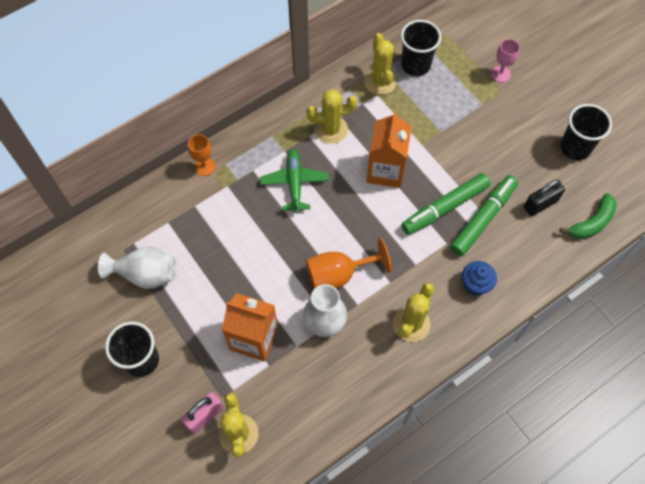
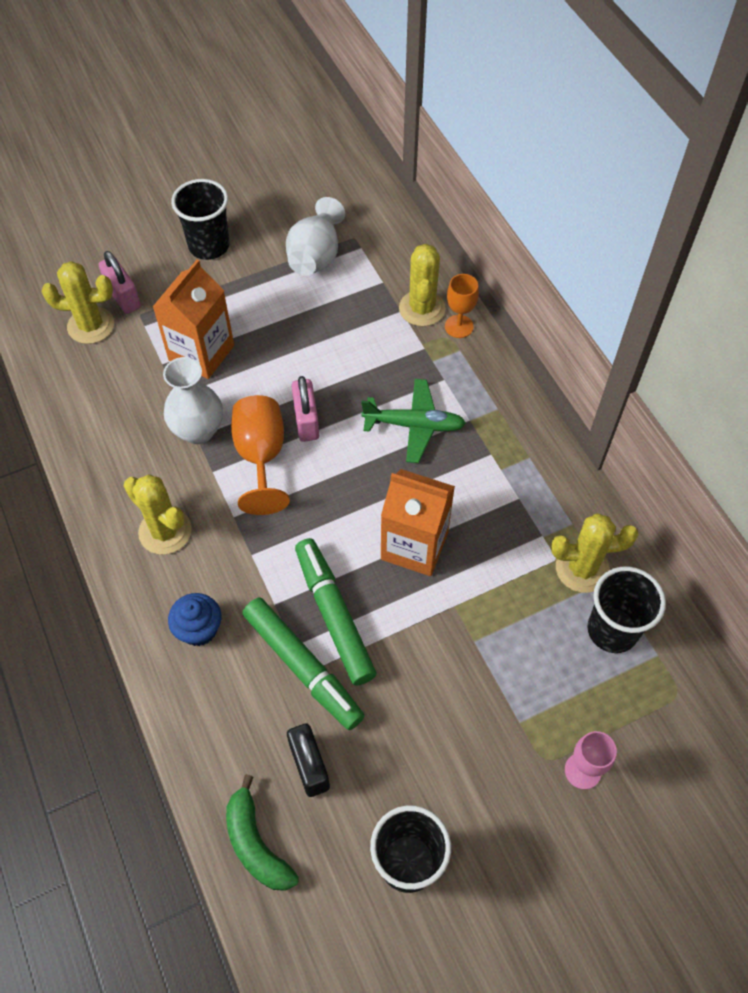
camera: 100 degrees right, 5 degrees down
yellow cactus [306,89,357,144] -> yellow cactus moved to [399,244,446,326]
none -> pink padlock [291,376,319,442]

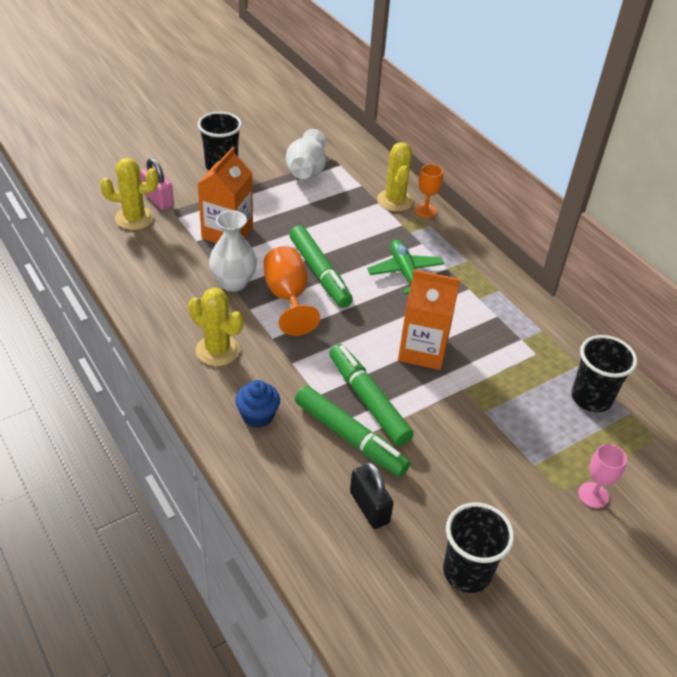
camera: 10 degrees left, 15 degrees down
green banana [226,774,299,891] -> none
pink padlock [291,376,319,442] -> green marker [289,225,353,308]
green plane [361,379,466,463] -> green plane turned 105 degrees counterclockwise [367,240,445,295]
yellow cactus [551,513,639,593] -> none

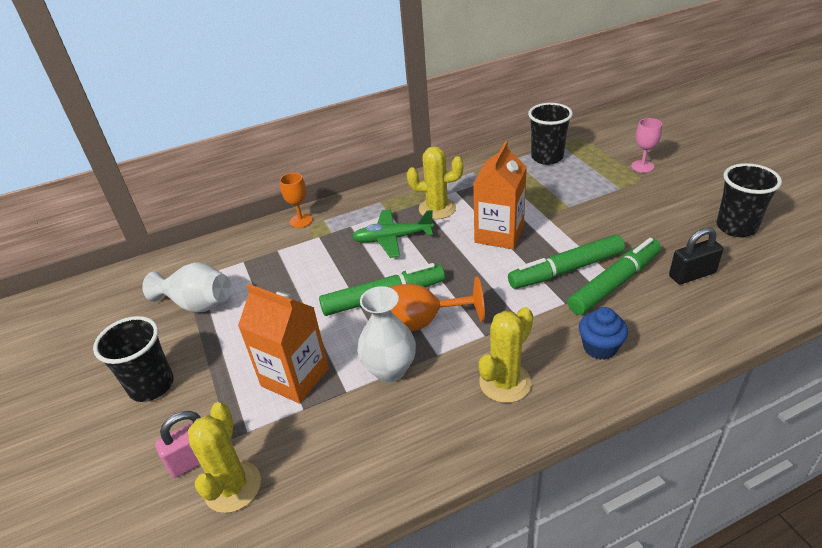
camera: 75 degrees left, 5 degrees down
yellow cactus [377,142,413,212] -> yellow cactus moved to [407,146,463,219]

